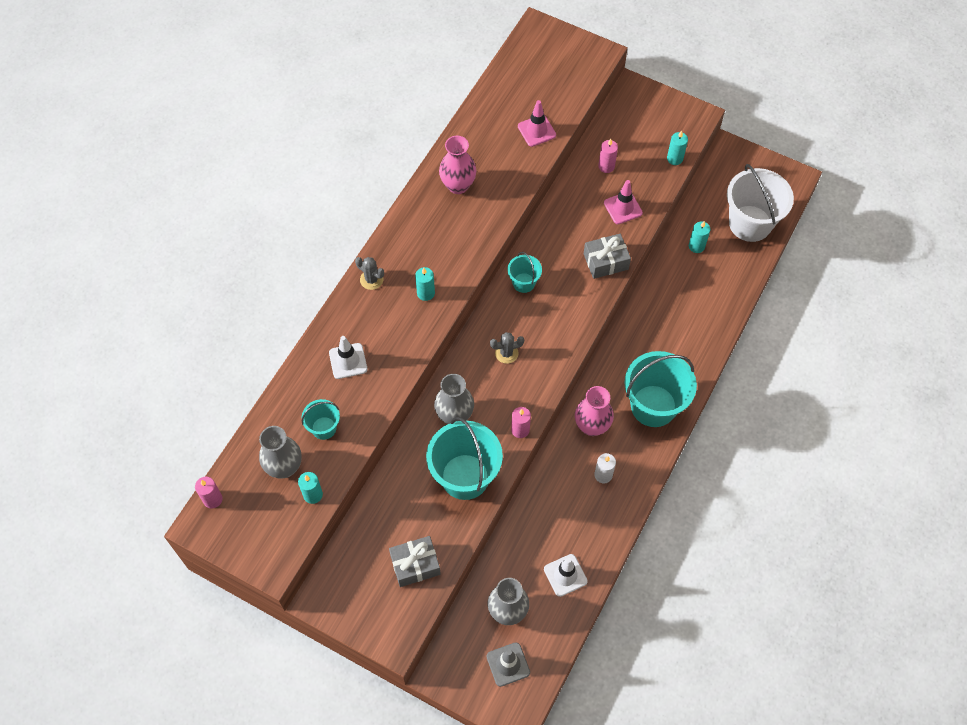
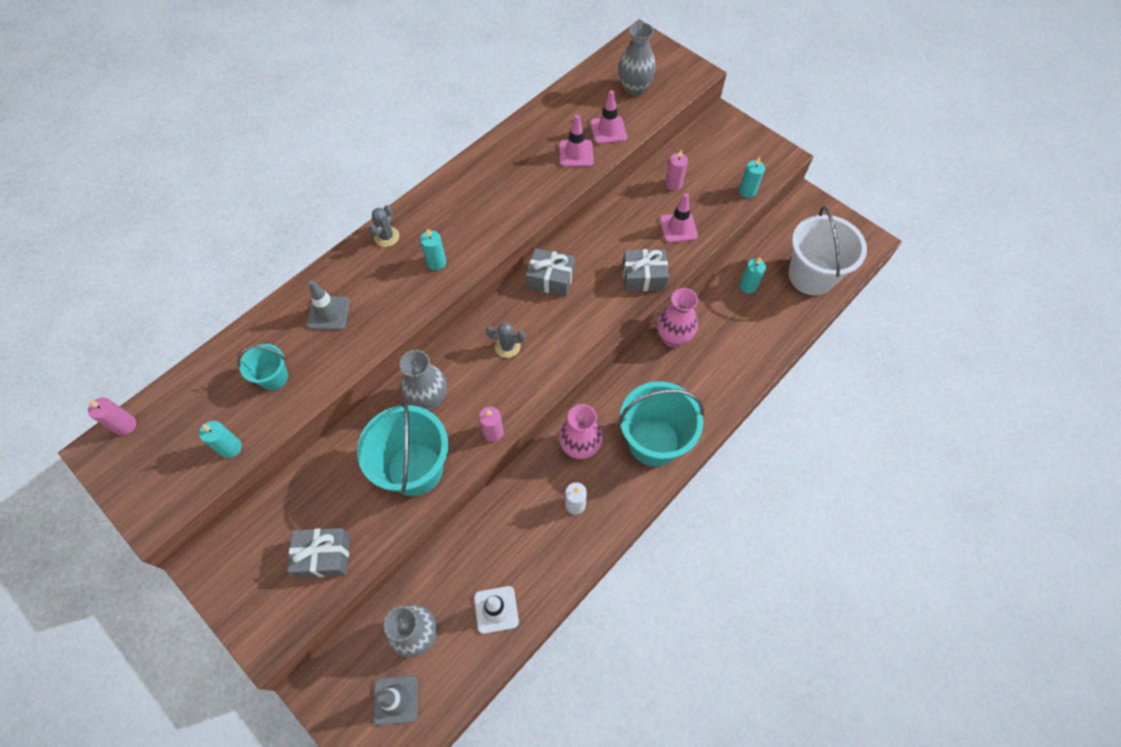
camera: 15 degrees right, 0 degrees up
grey vase [259,426,302,478] -> grey vase moved to [618,22,656,96]
white traffic cone [329,336,368,379] -> grey traffic cone [307,280,350,330]
grey cactus [355,257,384,290] -> grey cactus turned 60 degrees clockwise [368,205,399,247]
pink vase [439,136,476,194] -> pink vase moved to [657,288,698,347]
turquoise bucket [507,252,542,293] -> grey gift [526,248,575,297]
none -> pink traffic cone [559,114,594,167]

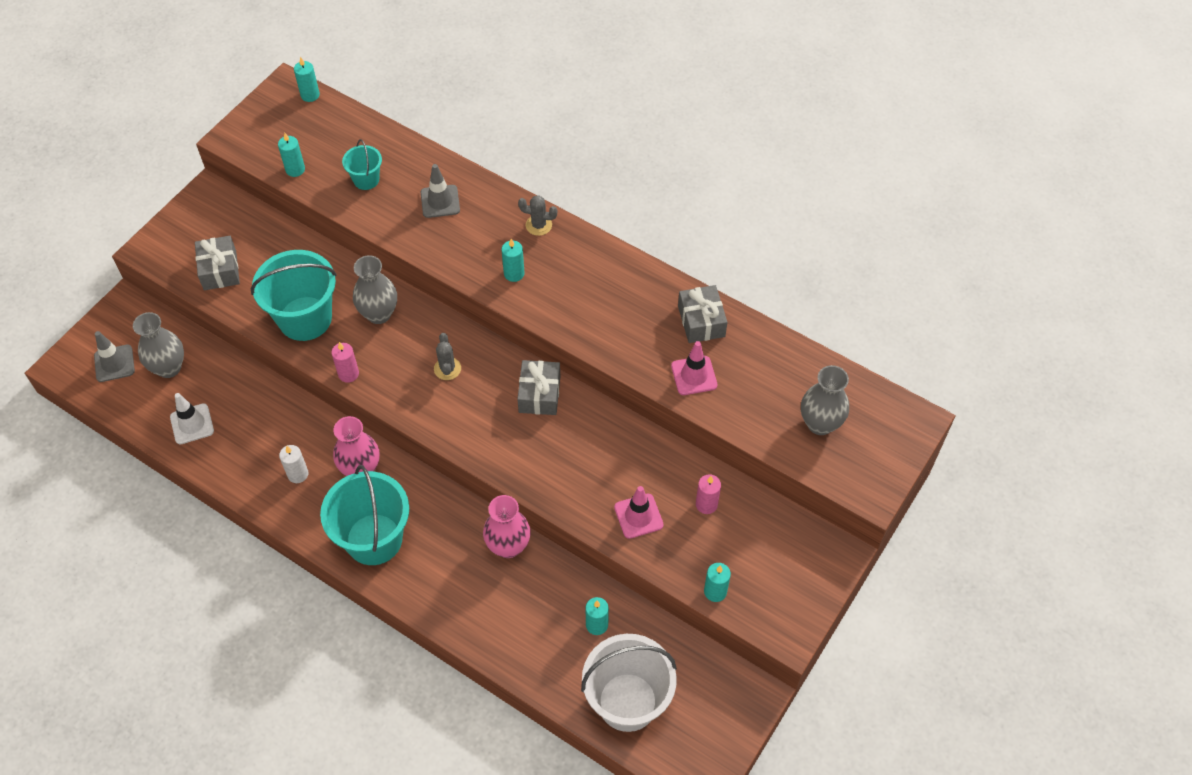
camera: 80 degrees right, 5 degrees down
pink candle [88,398,136,435] -> turquoise candle [294,57,320,102]
pink traffic cone [590,90,627,144] -> none
grey gift [623,249,669,291] -> grey gift moved to [678,285,727,343]

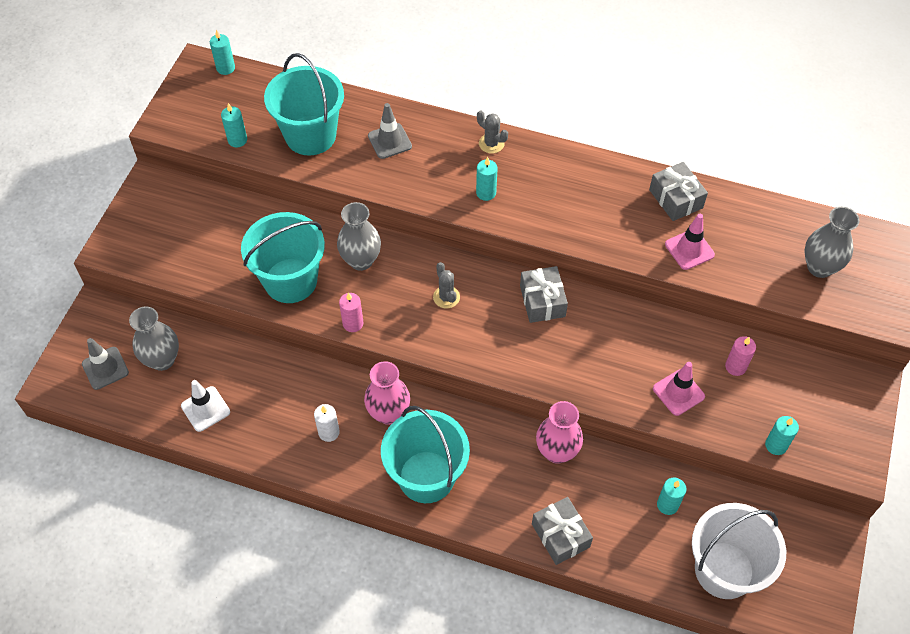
camera: 15 degrees left, 0 degrees up
grey gift [195,236,240,290] -> grey gift moved to [532,497,593,565]
turquoise bucket [342,139,382,190] -> turquoise bucket [264,53,344,156], size x1.99
grey cactus [518,195,558,236] -> grey cactus turned 45 degrees clockwise [477,111,508,154]

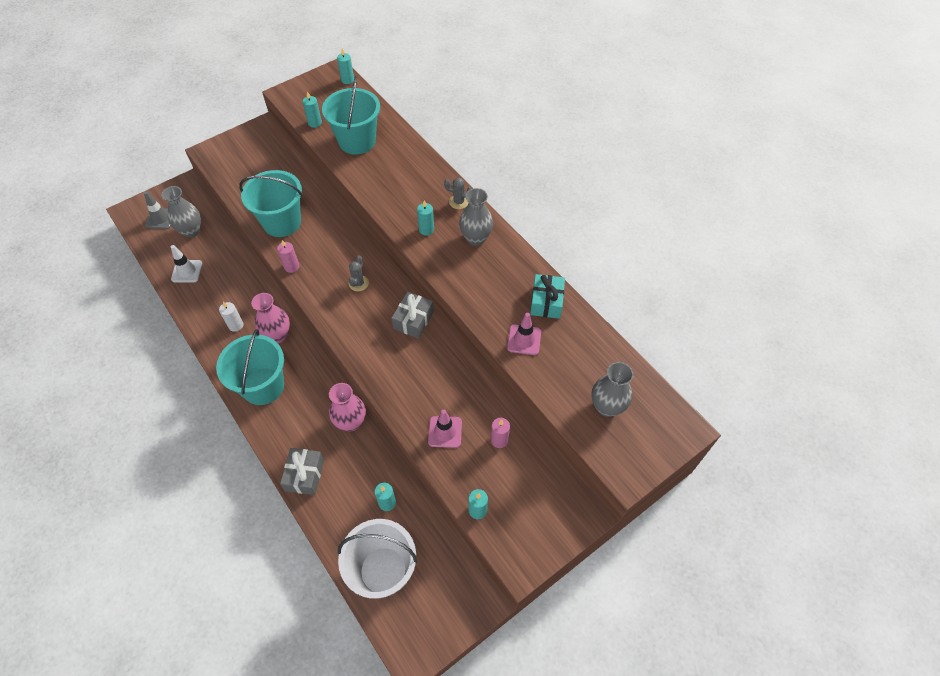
camera: 35 degrees right, 0 degrees up
grey vase [337,202,381,271] -> grey vase moved to [459,188,493,246]
grey traffic cone [368,103,412,159] -> none
grey cactus [477,111,508,154] -> grey cactus turned 60 degrees counterclockwise [444,178,473,209]
grey gift [649,162,708,221] -> turquoise gift [530,274,565,319]

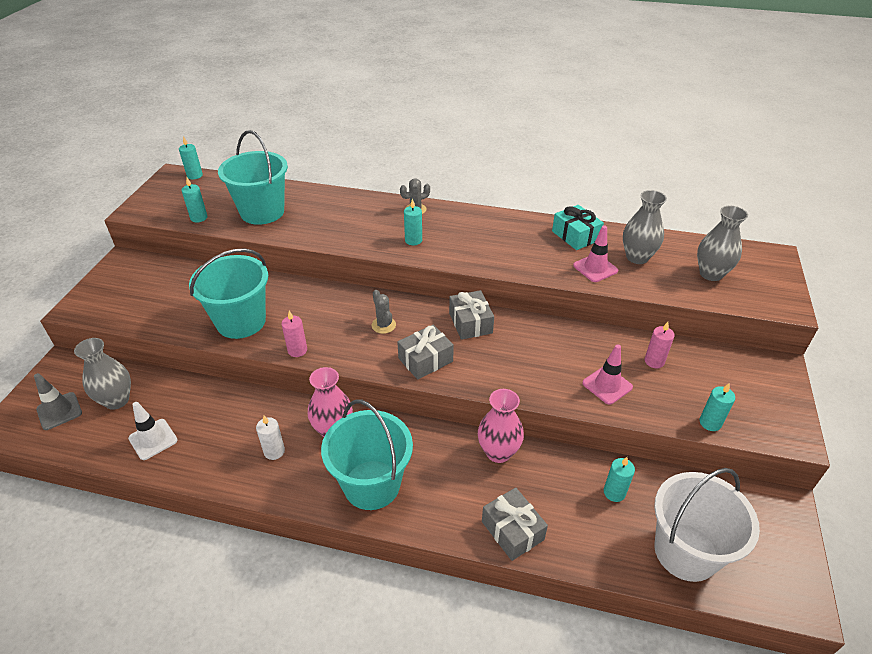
camera: 40 degrees left, 15 degrees down
grey vase [459,188,493,246] -> grey vase moved to [623,190,667,264]
none -> grey gift [397,325,454,380]

